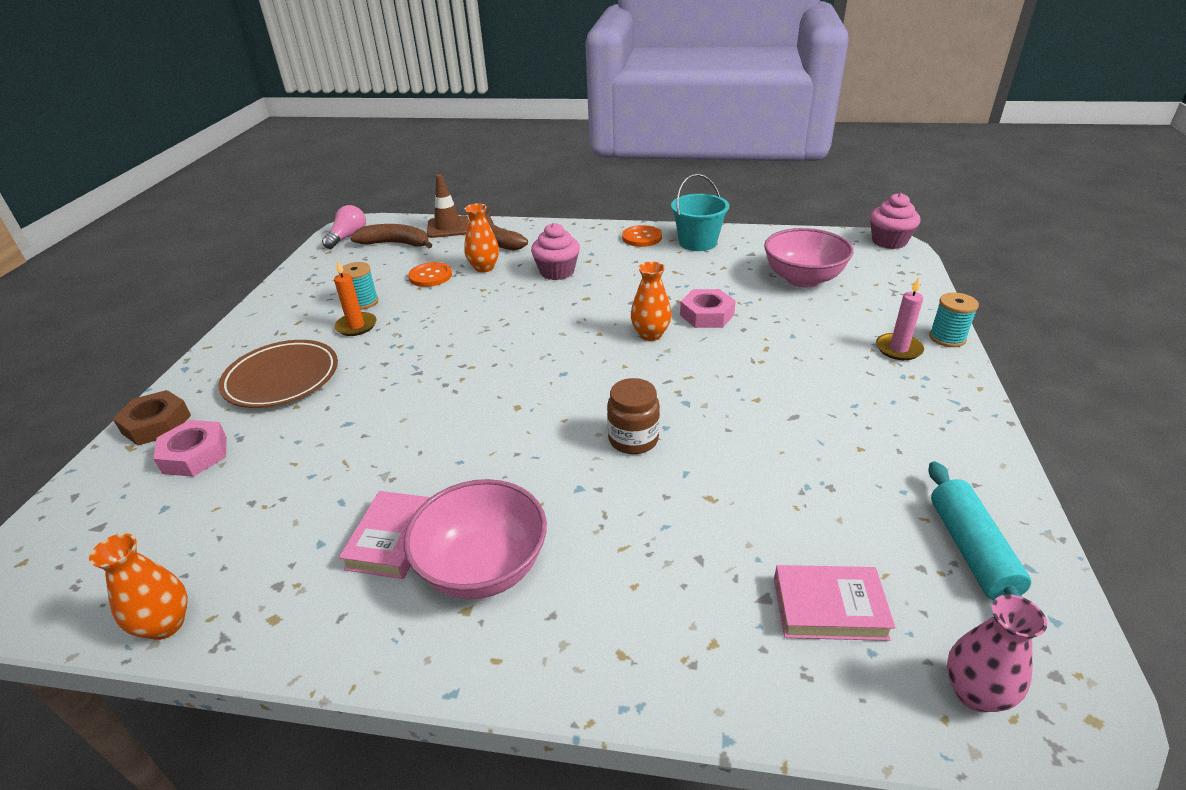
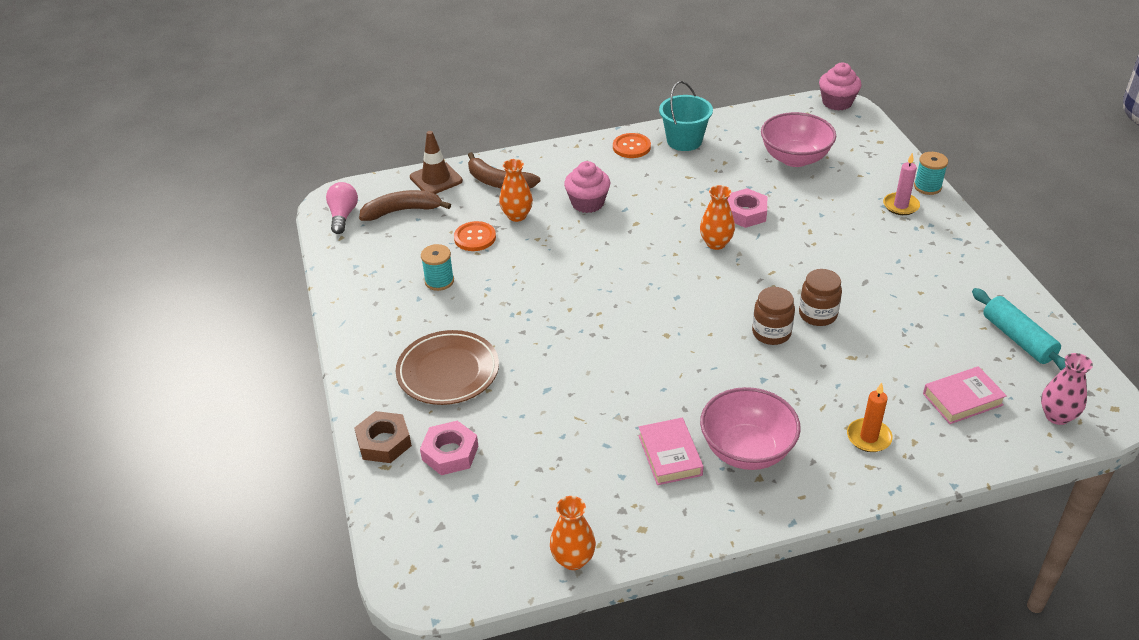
camera: 25 degrees left, 5 degrees up
orange candle [334,260,376,336] -> orange candle moved to [847,383,893,452]
none -> brown jar [799,269,842,326]

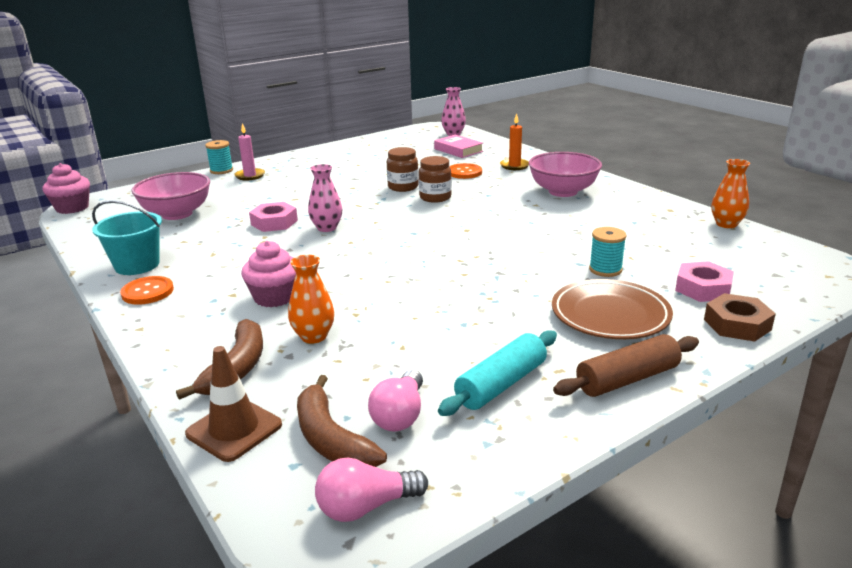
camera: 110 degrees left, 15 degrees down
turquoise spool [421,244,454,291] -> turquoise spool moved to [589,227,627,277]
orange button [454,221,496,251] -> orange button moved to [449,163,482,179]
pink book [638,418,704,485] -> none
orange vase [700,185,735,250] -> pink vase [308,164,342,232]
turquoise rolling pin [972,288,1066,370] -> turquoise rolling pin moved to [438,330,557,416]
none -> pink light bulb [368,370,423,432]
none -> brown rolling pin [553,334,699,397]

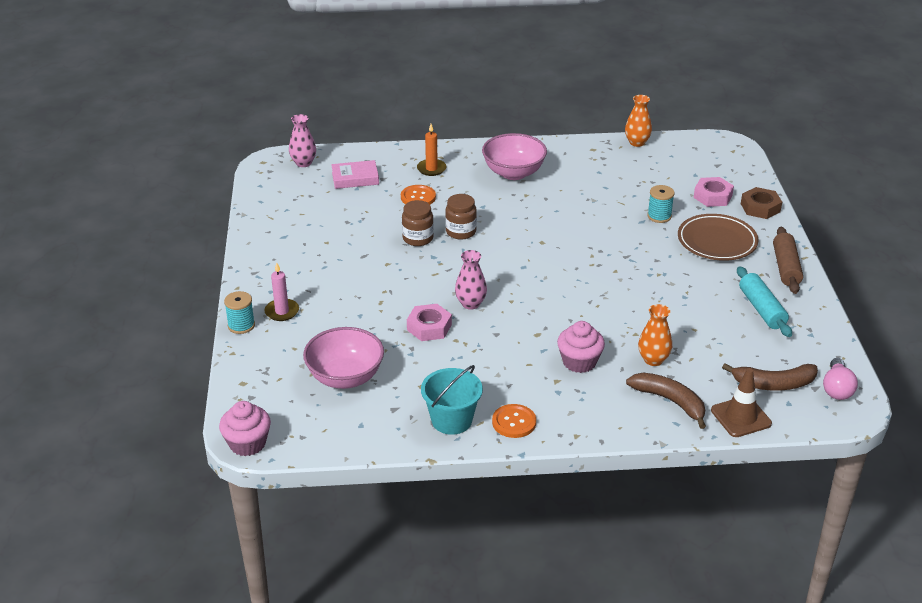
camera: 60 degrees left, 10 degrees up
pink light bulb [368,370,423,432] -> none

